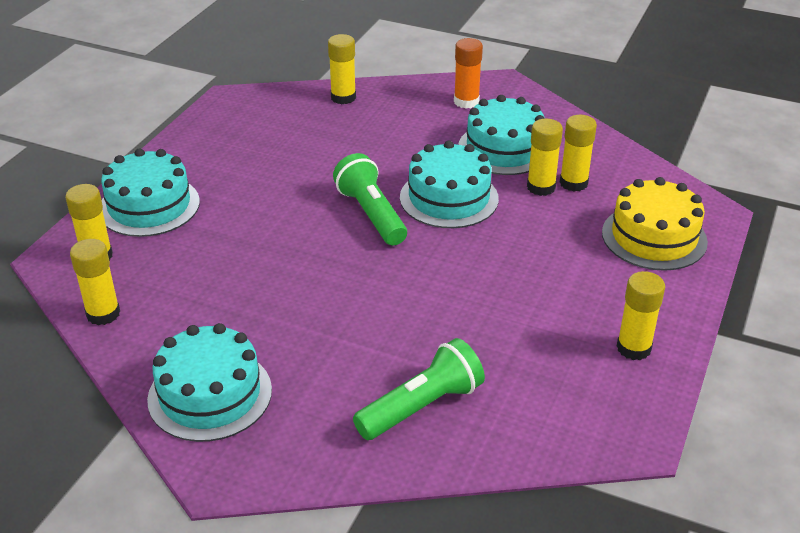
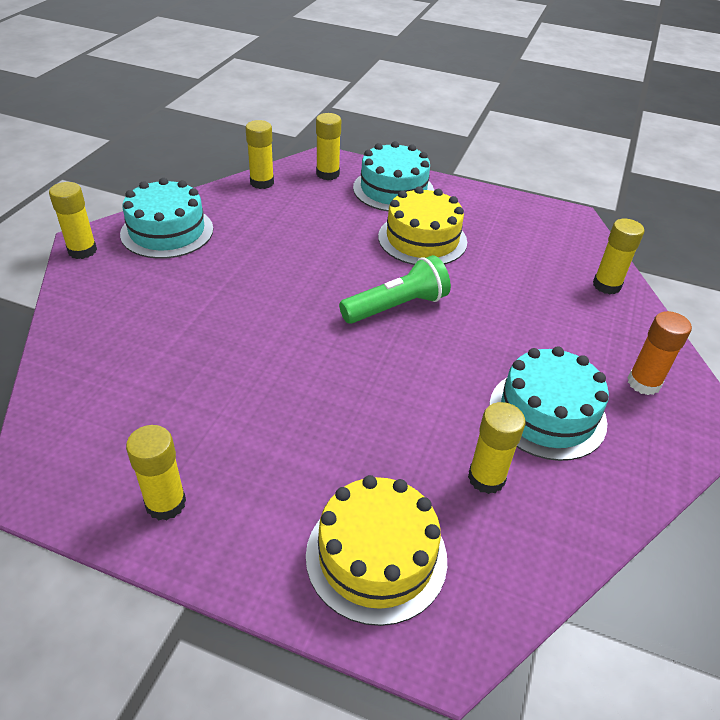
camera: 85 degrees right, 5 degrees up
green flashlight [353,338,485,440] -> none
turquoise cake [400,141,499,228] -> none
yellow glue stick [527,119,563,196] -> yellow glue stick moved to [49,182,97,259]
none -> yellow cake [378,187,467,265]

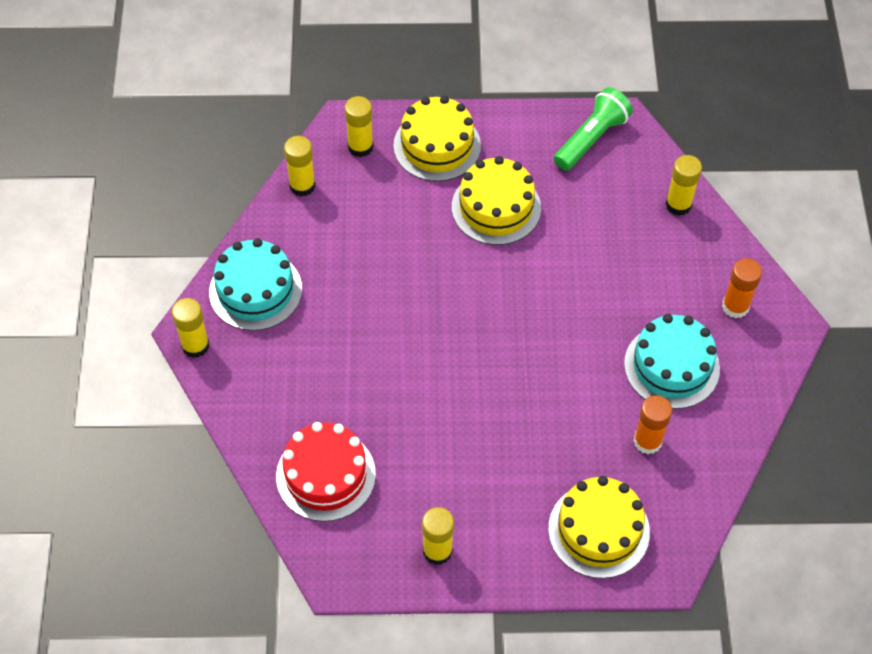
camera: 20 degrees left, 15 degrees up
green flashlight [339,255,451,324] -> green flashlight moved to [554,87,633,171]
turquoise cake [353,141,434,211] -> yellow cake [393,96,481,182]
yellow glue stick [468,402,525,494] -> orange glue stick [633,395,672,454]
none -> red cake [276,422,376,522]

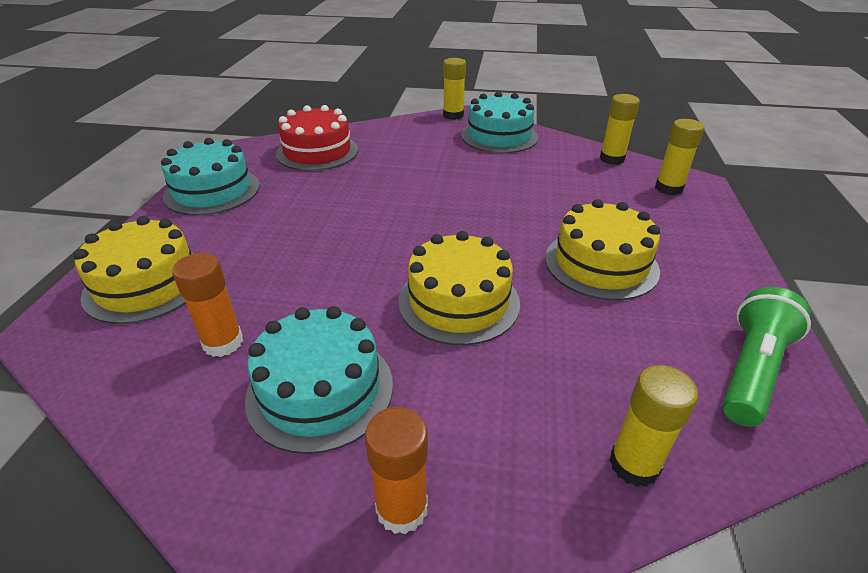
camera: 100 degrees right, 20 degrees down
yellow cake [393,96,481,182] -> yellow cake moved to [398,231,520,345]
yellow glue stick [422,507,454,565] -> turquoise cake [161,138,260,215]
green flashlight [554,87,633,171] -> green flashlight turned 105 degrees counterclockwise [722,287,811,427]

